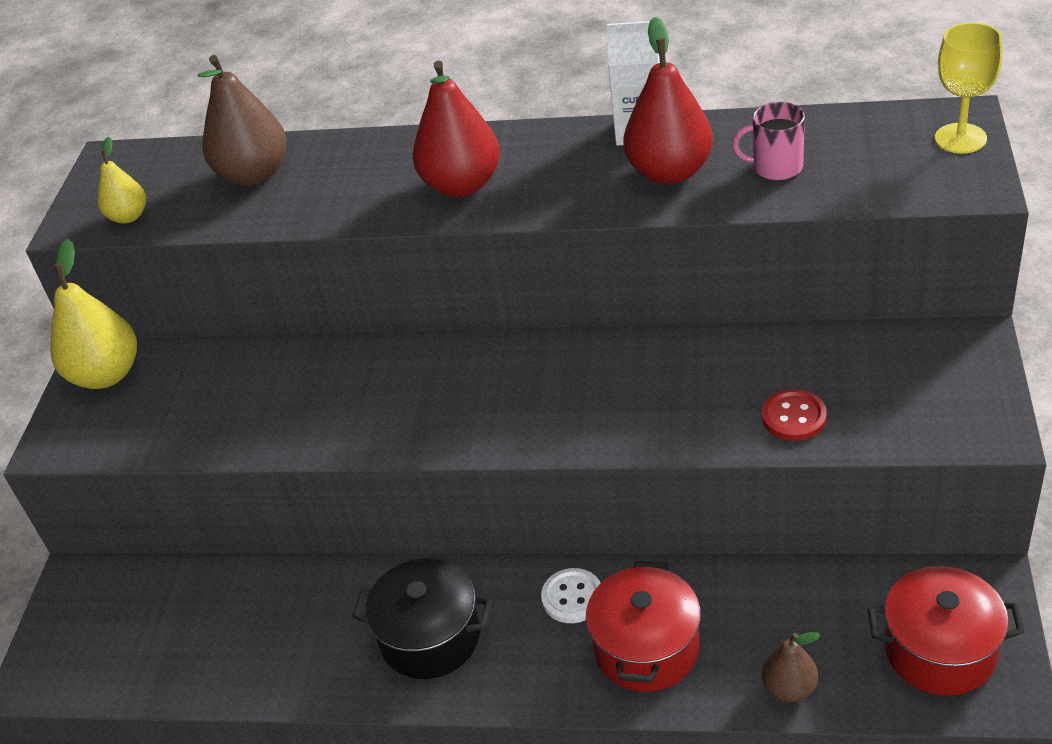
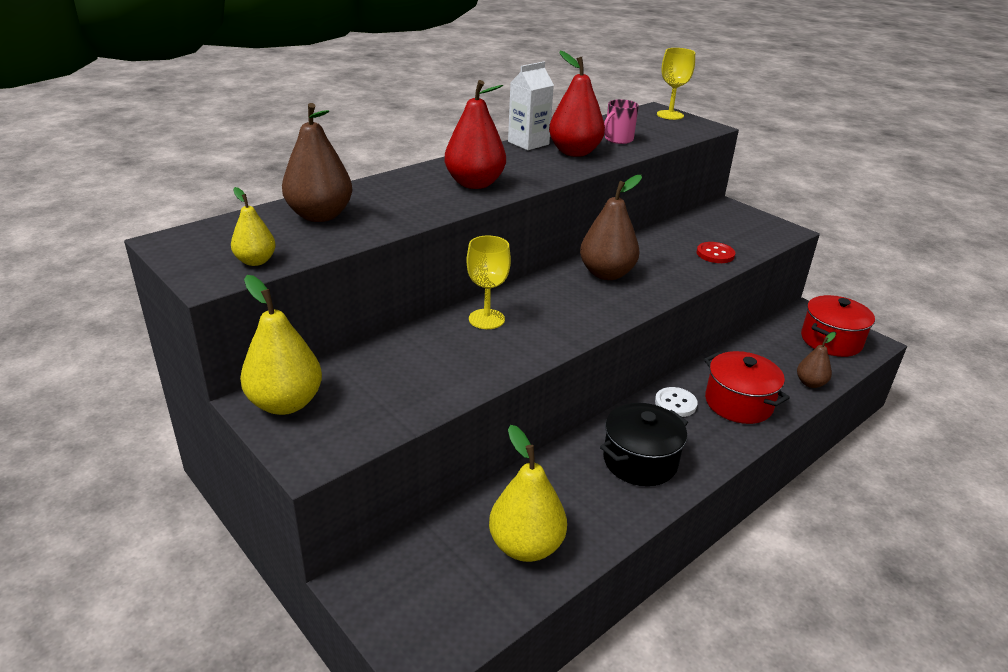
camera: 55 degrees left, 10 degrees down
none -> yellow goblet [466,236,511,329]
none -> yellow pear [489,425,567,562]
none -> brown pear [580,175,642,280]

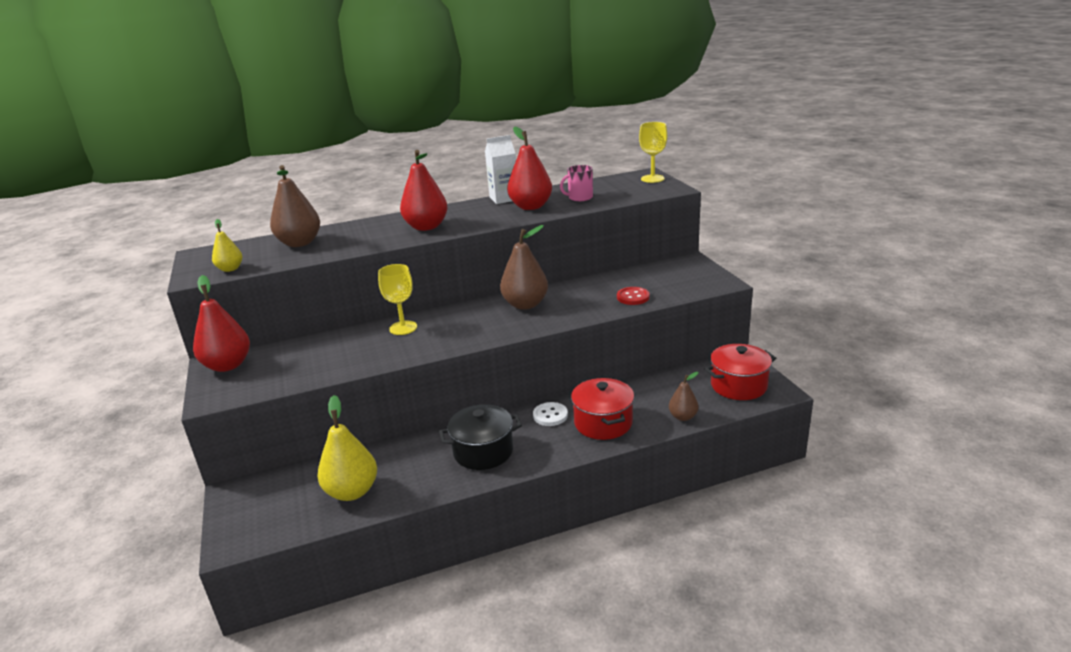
camera: 25 degrees right, 5 degrees down
yellow pear [240,275,322,415] -> red pear [193,275,250,372]

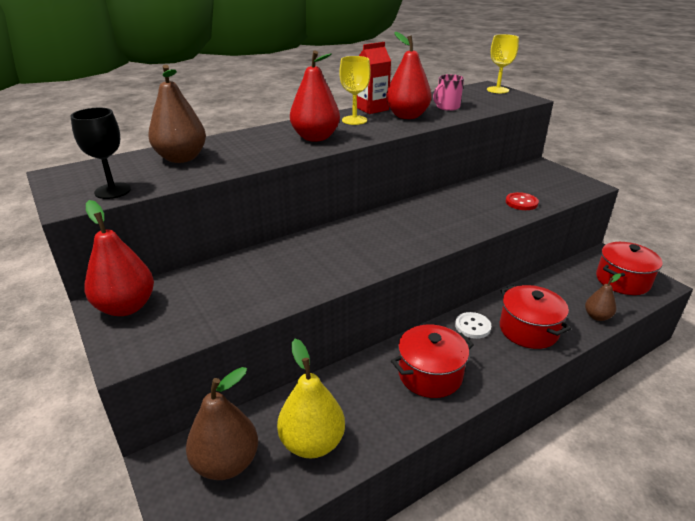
camera: 15 degrees left, 5 degrees up
yellow pear [212,219,242,272] -> black goblet [70,108,131,199]
yellow goblet [378,264,417,335] -> yellow goblet moved to [339,56,371,125]
black pot [439,404,522,470] -> red pot [391,325,474,398]
white carton [485,135,516,204] -> red carton [357,42,391,114]
brown pear [500,225,548,310] -> brown pear moved to [186,367,258,480]

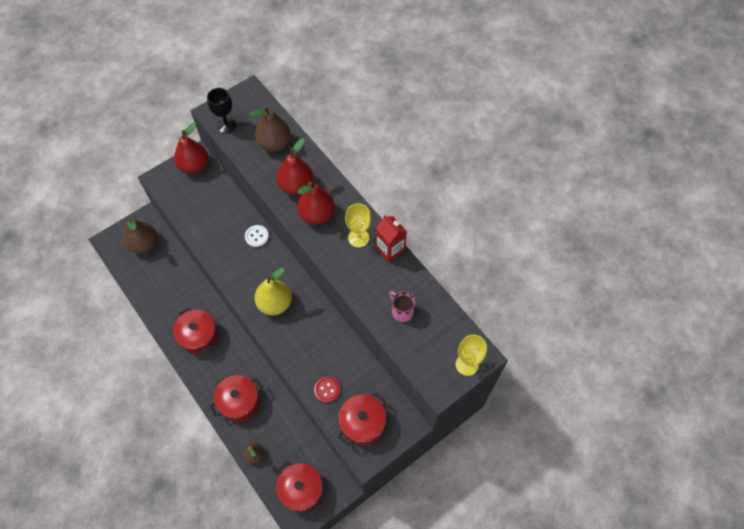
camera: 85 degrees right, 30 degrees up
yellow pear [277,339,345,458] -> yellow pear moved to [254,268,292,315]
red pear [386,32,432,119] -> red pear moved to [276,138,314,195]
white button [455,312,491,339] -> white button moved to [245,225,269,247]
none -> red pot [338,392,386,446]

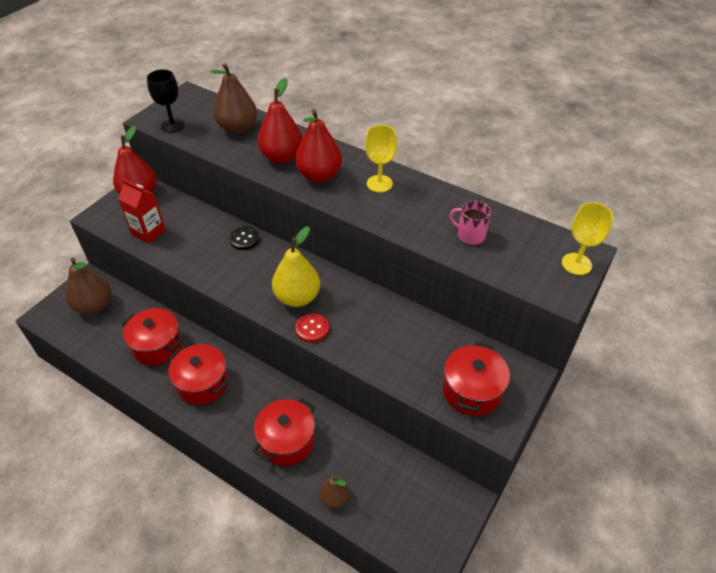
camera: 20 degrees left, 15 degrees down
white button [245,225,269,247] -> black button [229,227,259,250]
red pot [276,461,322,515] -> red pot moved to [122,308,183,365]
red button [314,377,340,403] -> red button moved to [295,313,329,342]
red carton [376,215,407,263] -> red carton moved to [118,179,166,244]

